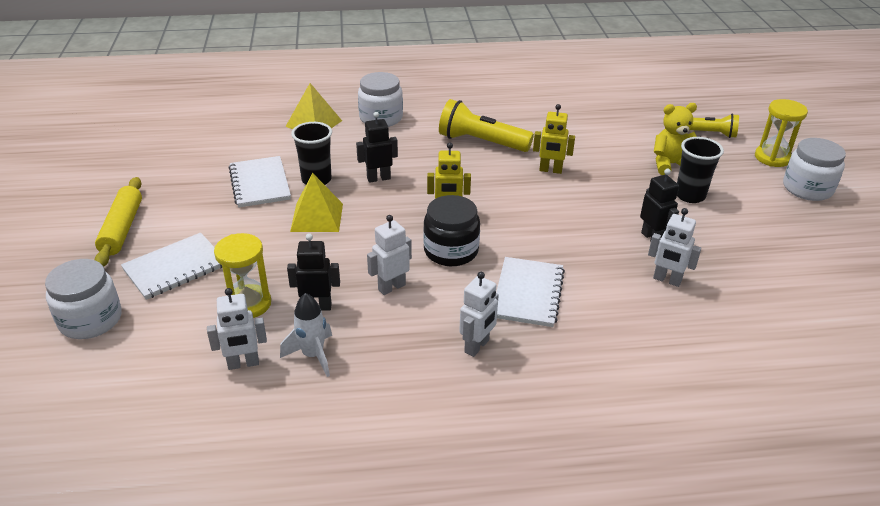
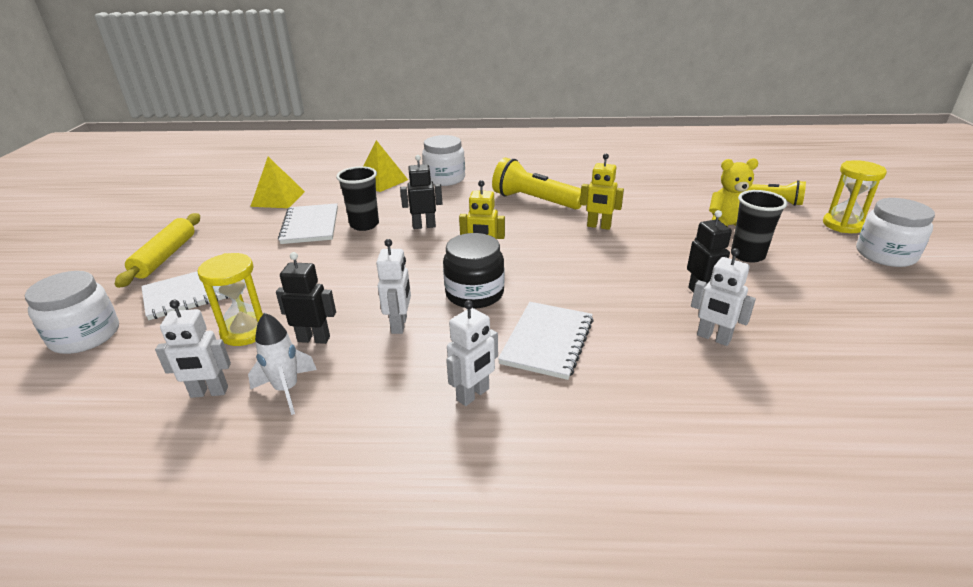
camera: 10 degrees right, 5 degrees down
yellow pyramid [290,173,343,232] -> yellow pyramid moved to [250,157,305,208]
white robot [367,215,412,295] -> white robot turned 120 degrees clockwise [376,239,411,334]

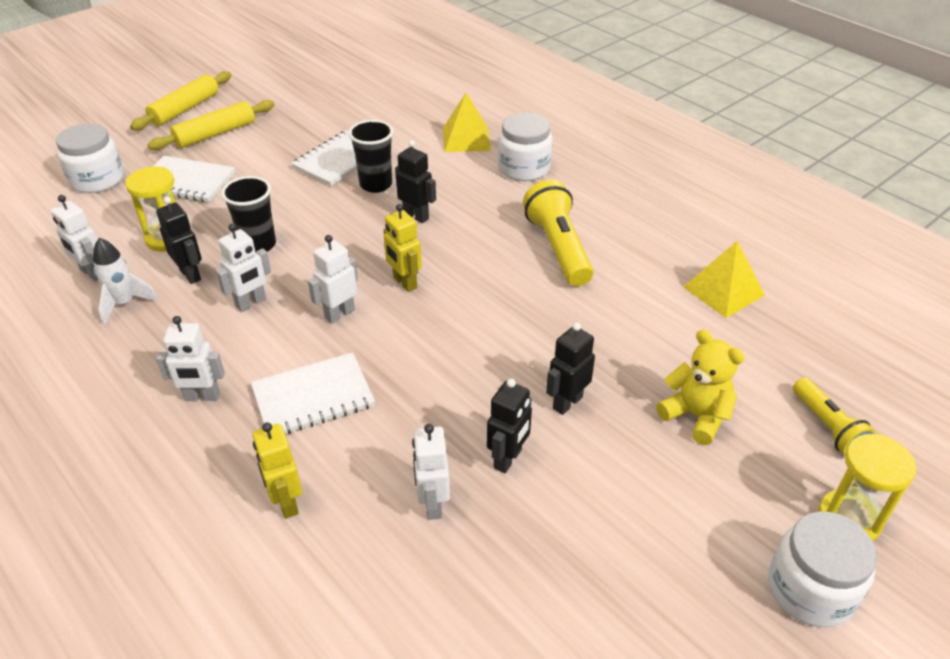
camera: 45 degrees right, 10 degrees up
yellow pyramid [250,157,305,208] -> yellow pyramid moved to [683,241,765,318]
black jar [443,233,504,309] -> white robot [308,235,358,324]
yellow robot [580,154,624,230] -> yellow robot moved to [253,422,302,519]
black cup [731,190,788,263] -> black cup moved to [221,176,276,252]
none -> yellow rolling pin [130,71,231,130]
none -> black robot [546,322,595,415]

